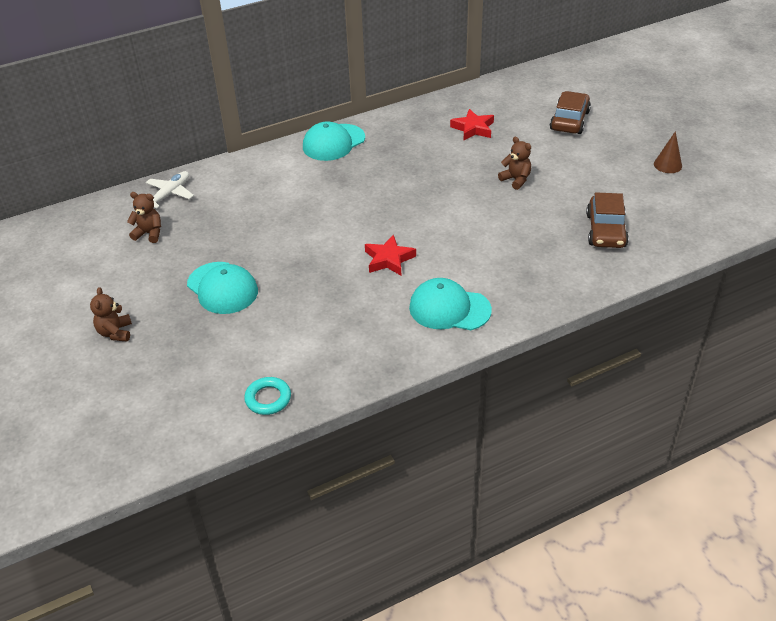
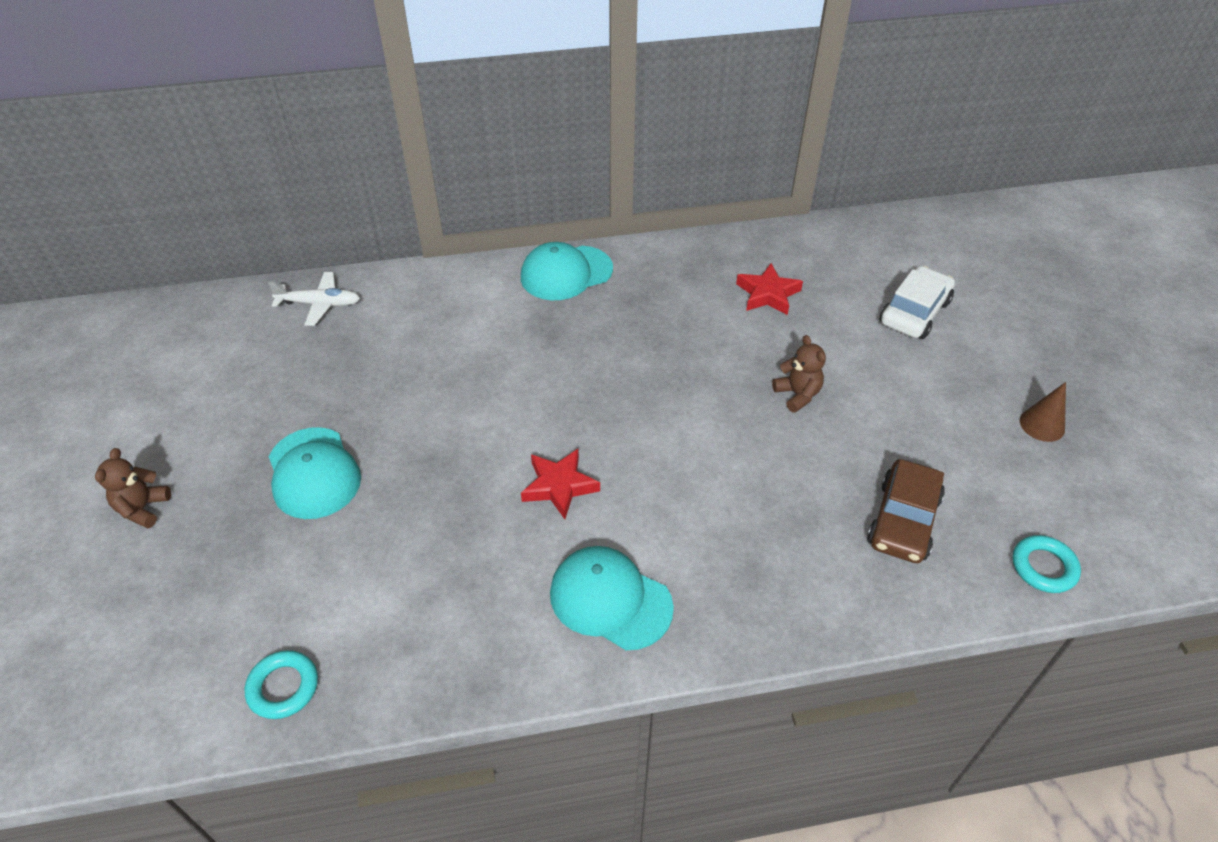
camera: 15 degrees right, 5 degrees up
brown teddy bear [127,192,161,243] -> none
white plane [146,171,194,208] -> white plane turned 45 degrees clockwise [268,272,360,326]
brown car [550,91,591,134] -> white car [880,266,955,339]
none -> turquoise ring [1012,535,1081,593]

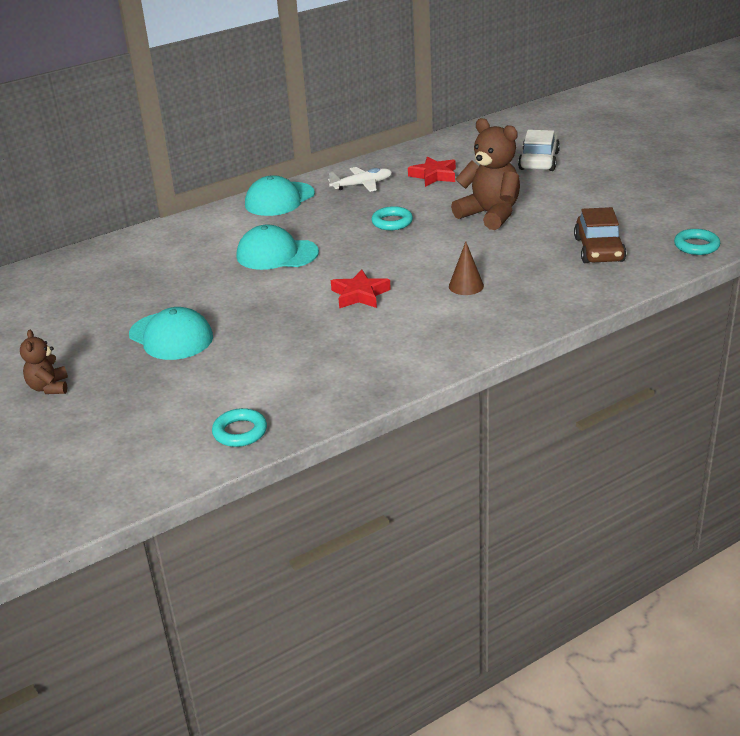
camera: 20 degrees left, 15 degrees down
white plane [268,272,360,326] -> white plane moved to [328,167,392,192]
turquoise cap [550,546,674,650] -> turquoise cap moved to [237,225,319,270]
brown teddy bear [772,335,826,413] -> brown teddy bear [451,118,520,230], size x1.87
brown cone [1020,382,1066,442] -> brown cone moved to [449,242,484,295]
none -> turquoise ring [371,206,413,230]

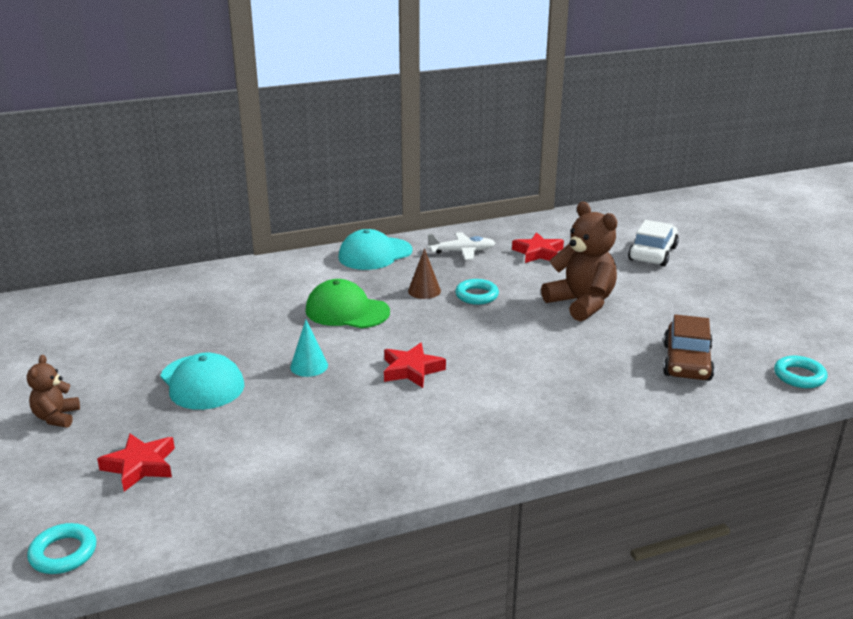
camera: 10 degrees right, 5 degrees down
turquoise ring [212,408,267,447] -> turquoise ring moved to [27,523,96,574]
turquoise cap [237,225,319,270] -> green cap [306,279,390,328]
brown cone [449,242,484,295] -> brown cone moved to [408,248,441,299]
none -> red star [97,434,175,491]
none -> turquoise cone [290,320,328,377]

